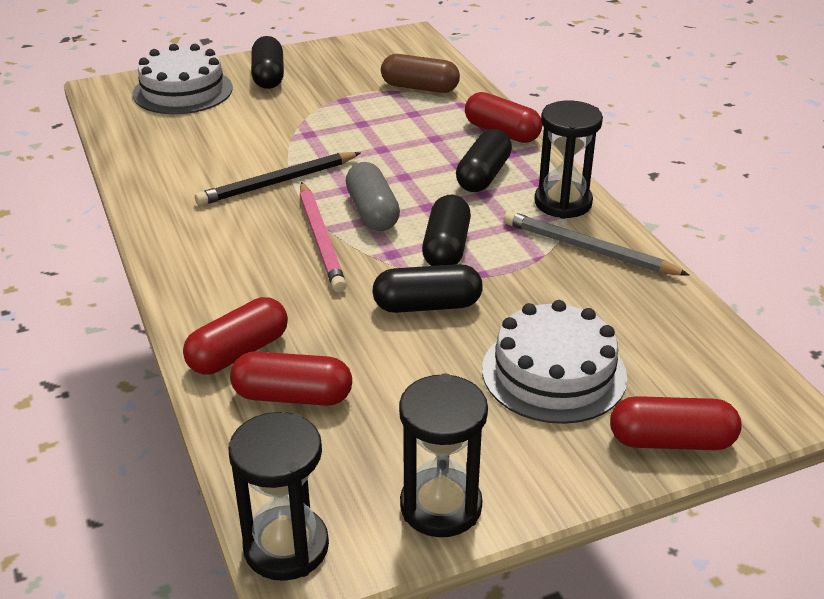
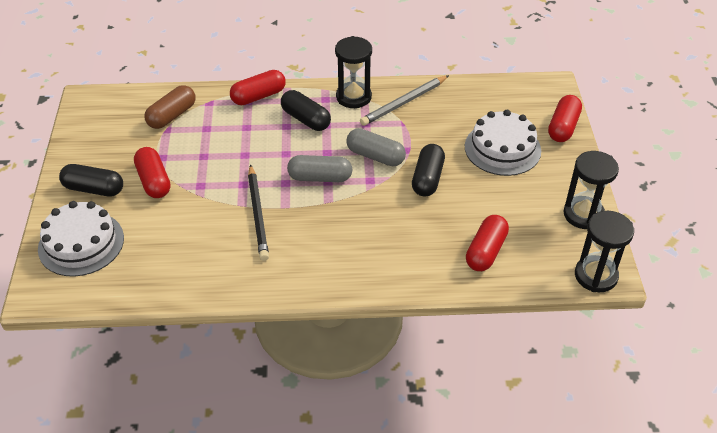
camera: 70 degrees left, 10 degrees up
red capsule [183,297,288,374] -> red capsule moved to [134,147,170,198]
pink pencil [300,182,347,292] -> none
black capsule [422,195,471,266] -> grey capsule [347,128,406,166]

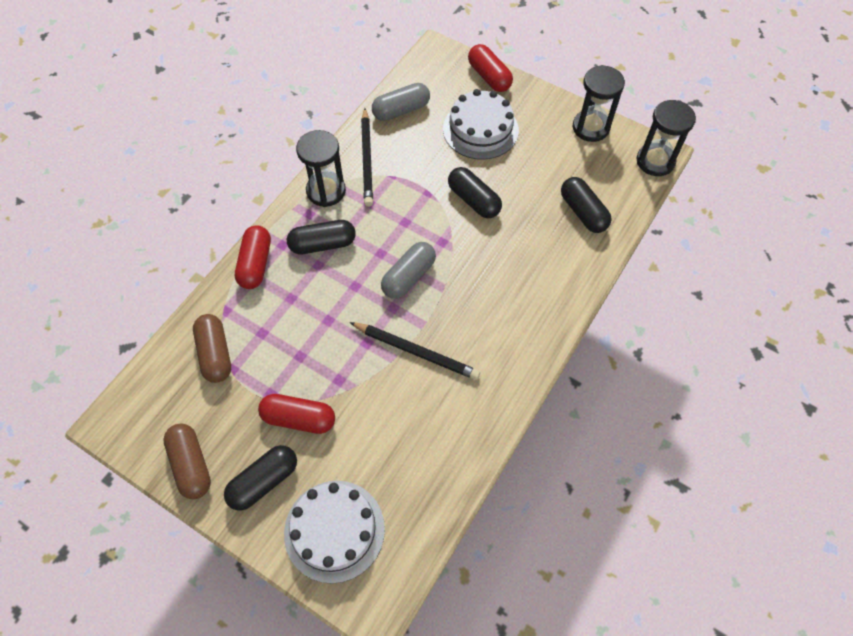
camera: 55 degrees left, 15 degrees up
grey capsule [347,128,406,166] -> grey capsule moved to [372,83,430,121]
grey pencil [360,75,449,126] -> black pencil [361,108,373,207]
red capsule [466,215,509,271] -> black capsule [561,177,611,233]
none -> brown capsule [163,424,211,499]

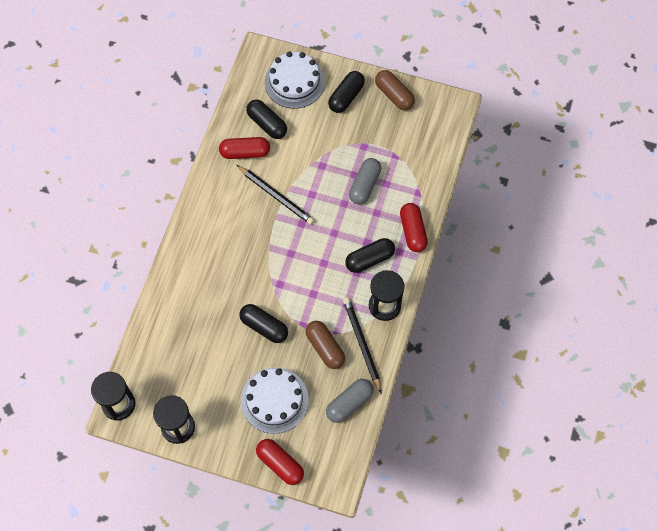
camera: 165 degrees right, 5 degrees up
brown capsule [193,314,231,383] -> brown capsule moved to [305,321,345,369]
red capsule [258,394,335,434] -> red capsule moved to [219,137,270,159]
black pencil [349,322,480,380] -> black pencil turned 150 degrees counterclockwise [237,165,315,225]
grey capsule [381,242,436,299] -> grey capsule moved to [349,158,381,204]
black capsule [561,177,611,233] -> black capsule moved to [246,100,287,139]

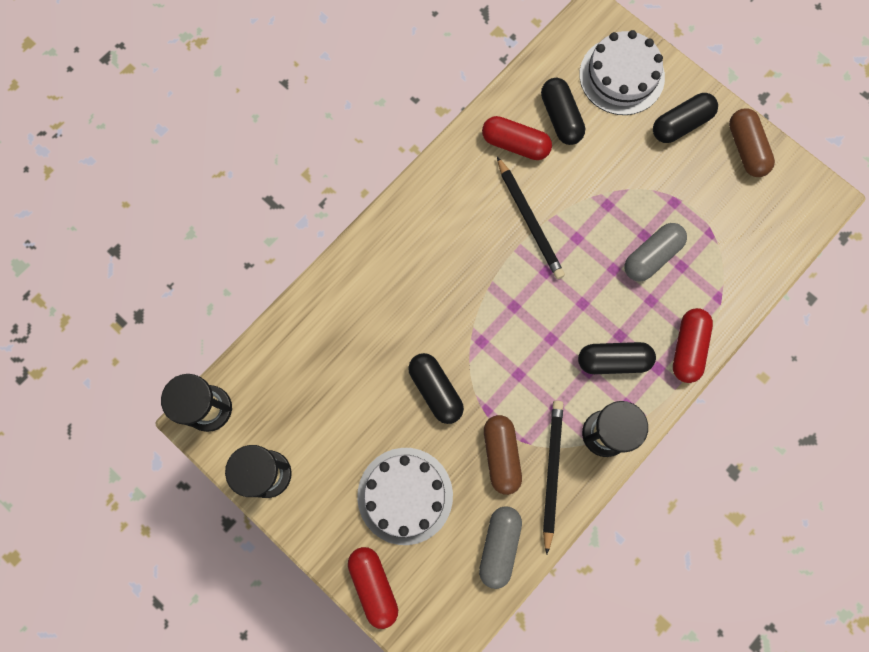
camera: 25 degrees right, 10 degrees up
grey capsule [326,379,374,423] -> grey capsule turned 60 degrees counterclockwise [479,506,522,589]

